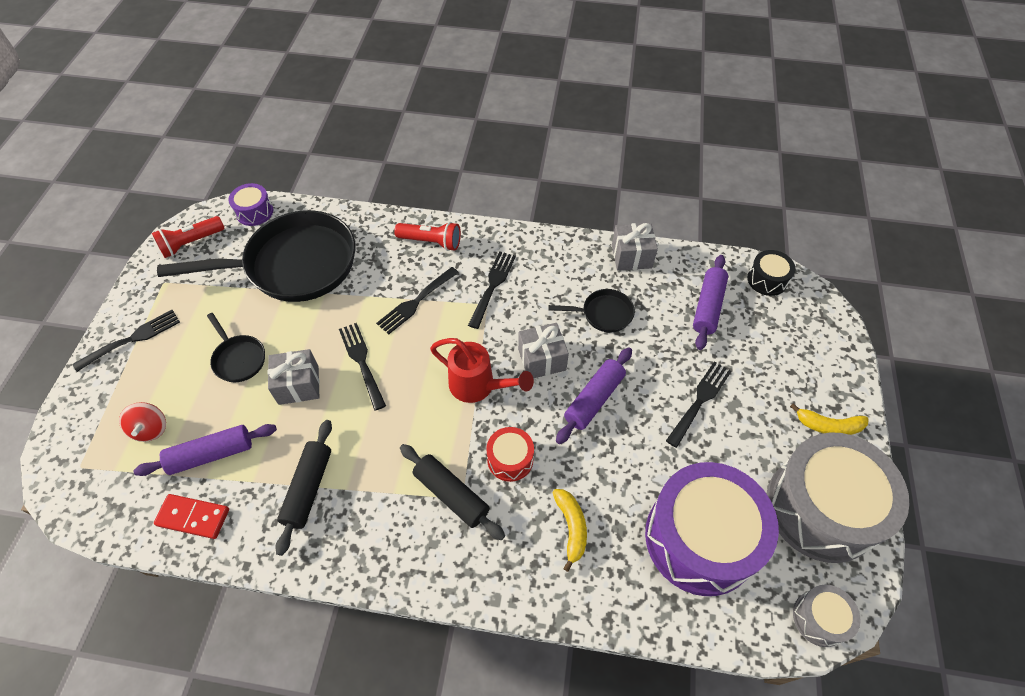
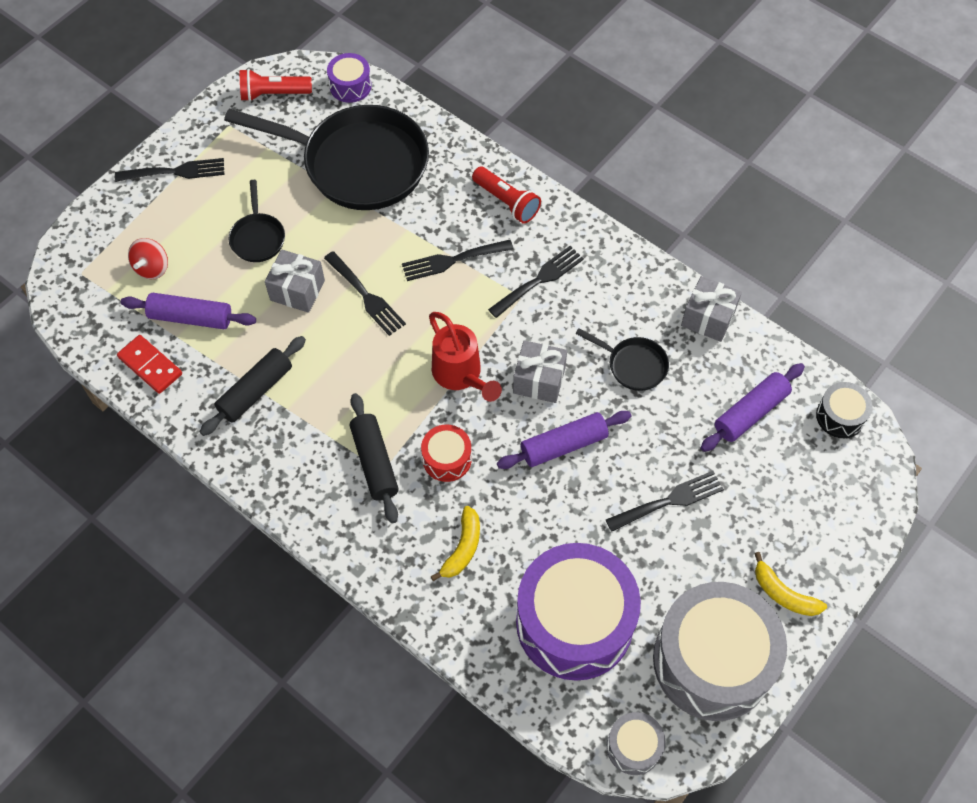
camera: 30 degrees right, 5 degrees up
black fork [339,323,386,411] -> black fork turned 135 degrees clockwise [324,251,406,336]

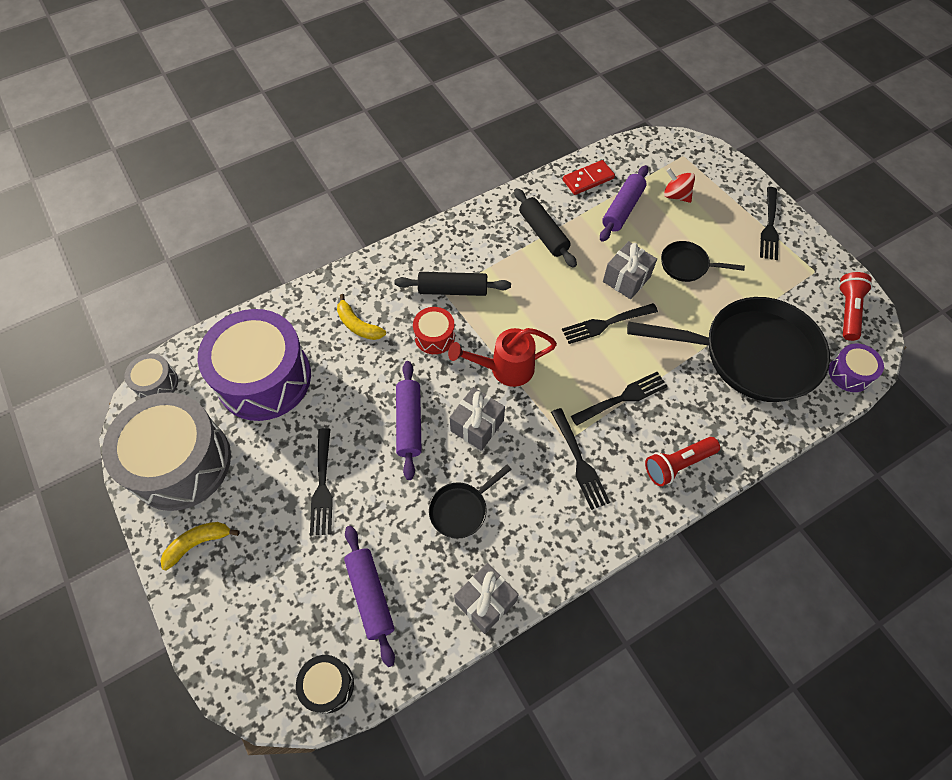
camera: 110 degrees right, 0 degrees up
black pan [224,105,429,210] -> black pan turned 120 degrees counterclockwise [627,297,830,402]
black fork [402,240,514,281] -> black fork turned 60 degrees clockwise [571,372,668,426]

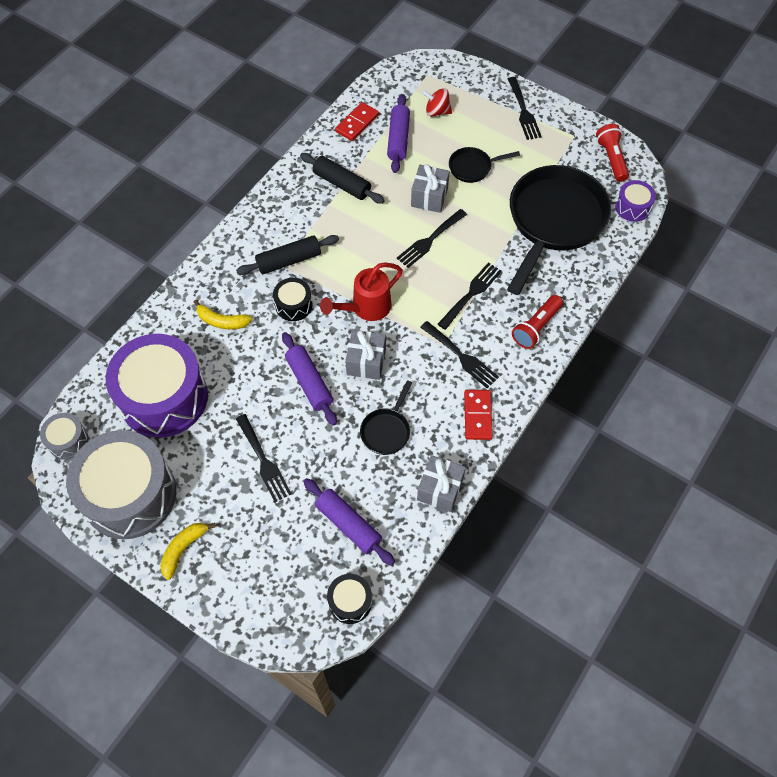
camera: 25 degrees left, 0 degrees up
red drum [413,307,455,354] -> black drum [273,278,312,321]
black pan [627,297,830,402] -> black pan turned 45 degrees counterclockwise [507,165,611,295]
none -> red domino [464,390,493,440]

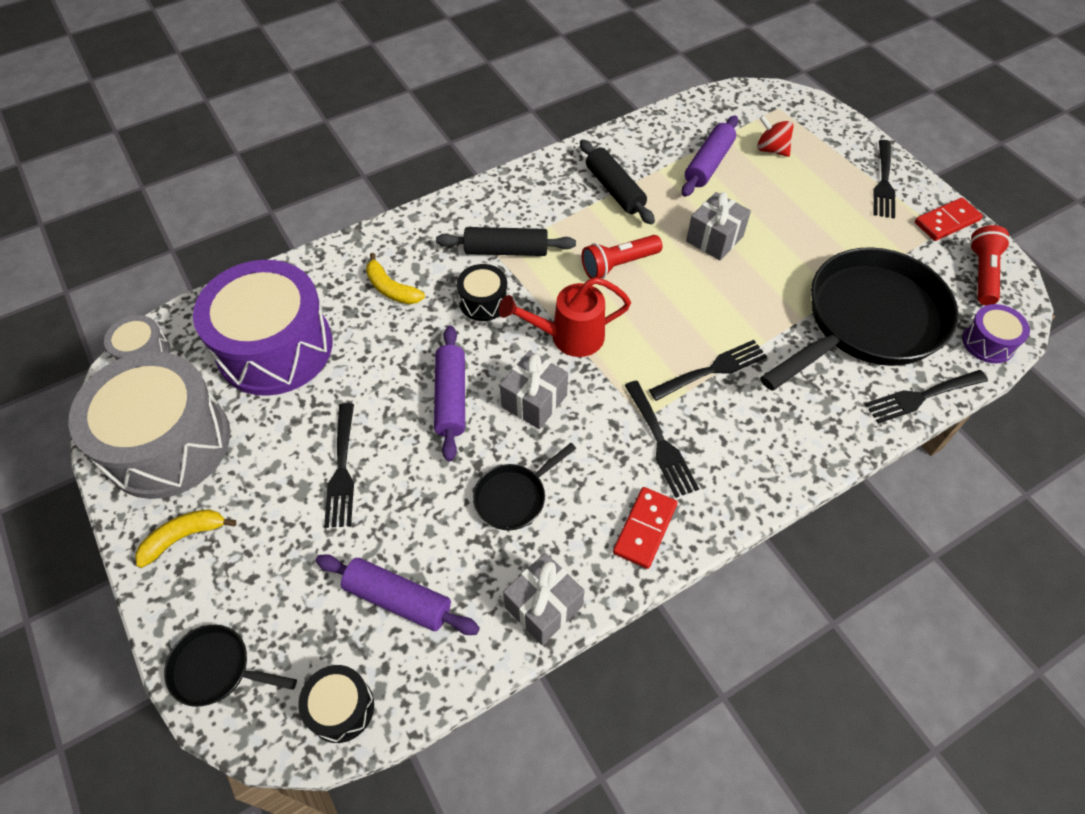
camera: 25 degrees right, 5 degrees down
purple rolling pin [303,478,395,566] -> purple rolling pin turned 45 degrees counterclockwise [316,554,480,635]
red domino [335,102,379,141] -> red domino moved to [915,198,983,241]
black fork [397,209,467,268] -> black fork moved to [865,370,988,423]
black pan [449,147,520,183] -> black pan moved to [164,625,297,707]
red flashlight [512,295,563,349] -> red flashlight moved to [582,235,662,279]

